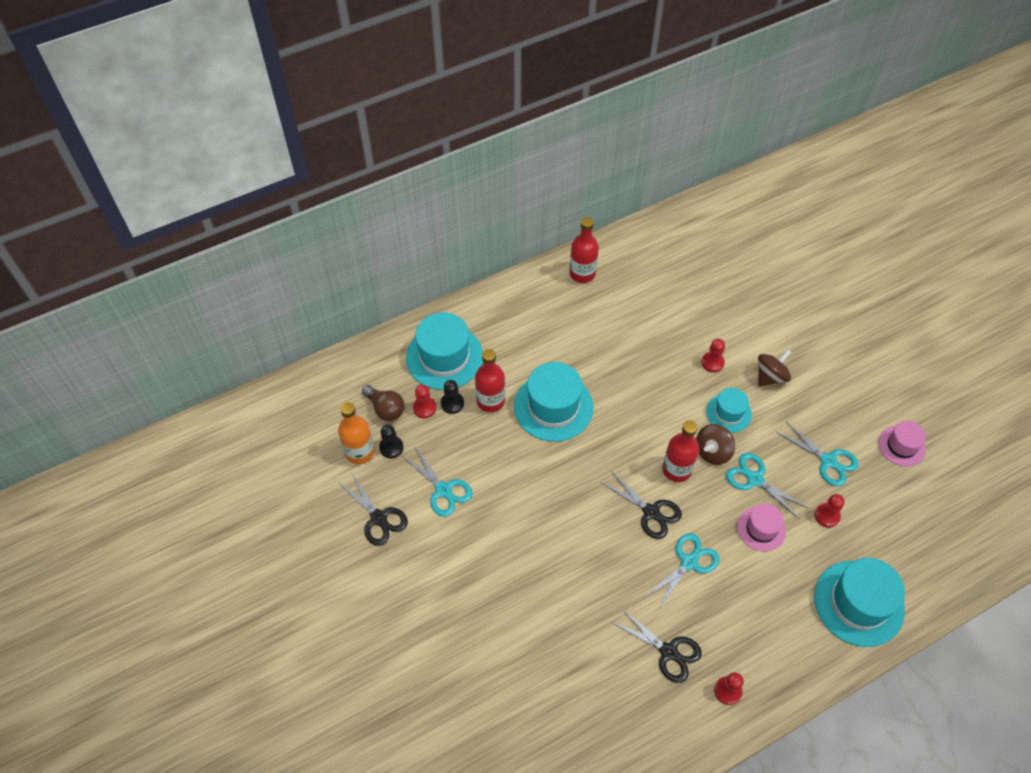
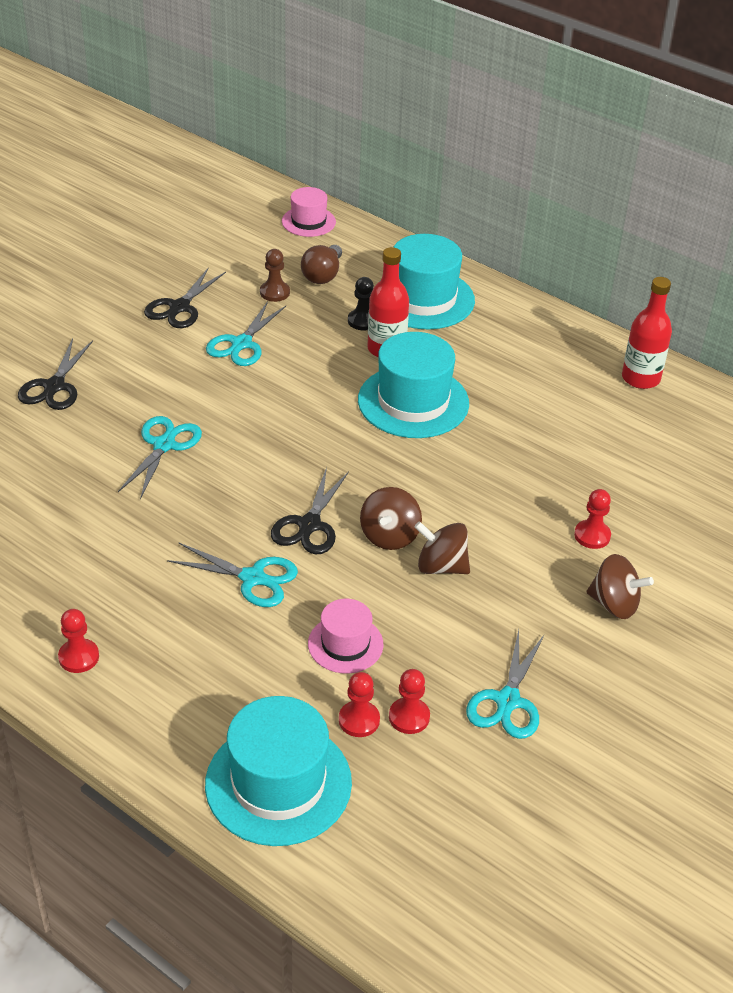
camera: 65 degrees right, 15 degrees down
orange bottle [338,402,375,464] -> none
black pawn [379,425,403,458] -> brown pawn [260,249,290,302]
red pawn [413,384,436,418] -> red pawn moved to [339,672,380,737]
black scissors [611,608,702,683] -> black scissors moved to [18,339,93,410]
red bottle [662,421,699,482] -> brown spinning top [360,487,422,550]
turquoise hat [706,388,752,433] -> none
turquoise scissors [726,453,808,519] -> turquoise scissors moved to [118,416,202,499]
pink hat [879,421,926,466] -> pink hat moved to [282,187,336,237]

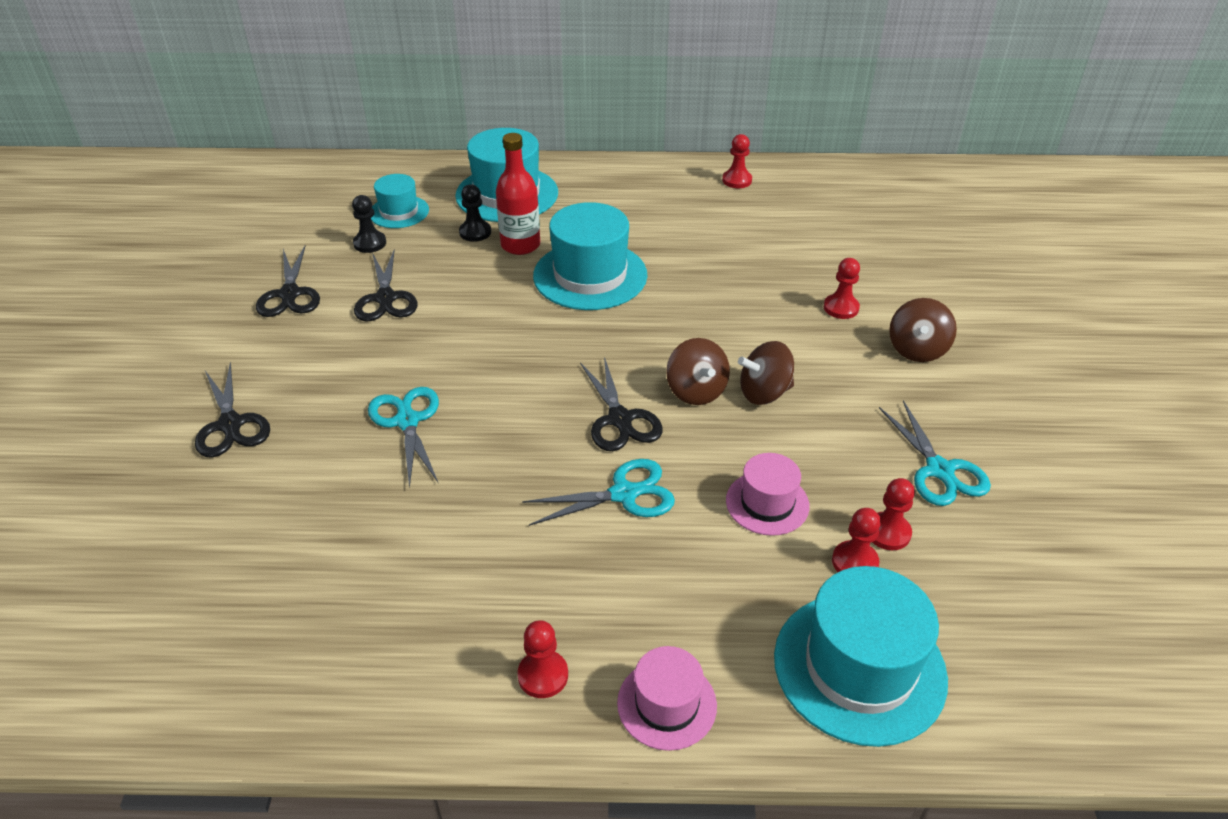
camera: 35 degrees left, 0 degrees up
turquoise scissors [206,301,286,366] -> black scissors [354,249,417,321]
brown pawn [260,249,290,302] -> black pawn [352,195,386,253]
pink hat [282,187,336,237] -> pink hat moved to [617,646,717,751]
brown light bulb [301,245,342,284] -> turquoise hat [371,174,429,228]
brown spinning top [586,554,654,619] -> brown spinning top turned 120 degrees clockwise [889,298,957,362]
red bottle [622,277,672,389] -> red pawn [722,134,752,188]

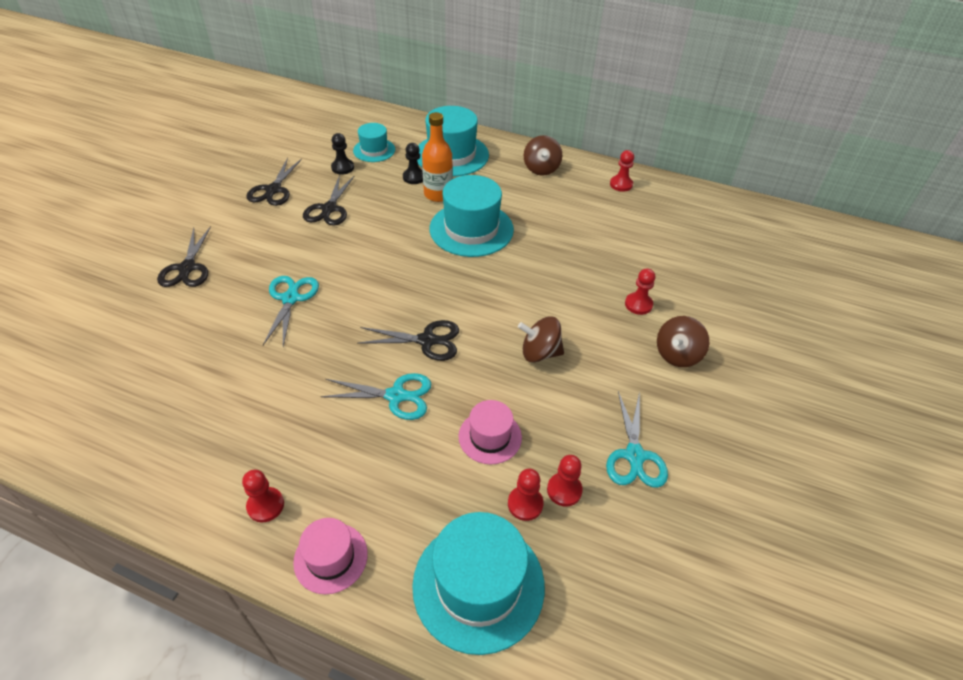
camera: 20 degrees right, 5 degrees up
red bottle [496,133,540,255] -> orange bottle [422,112,453,202]
black scissors [580,357,663,451] -> black scissors turned 90 degrees counterclockwise [357,320,459,361]
brown spinning top [666,338,730,405] -> brown spinning top moved to [524,135,562,176]

